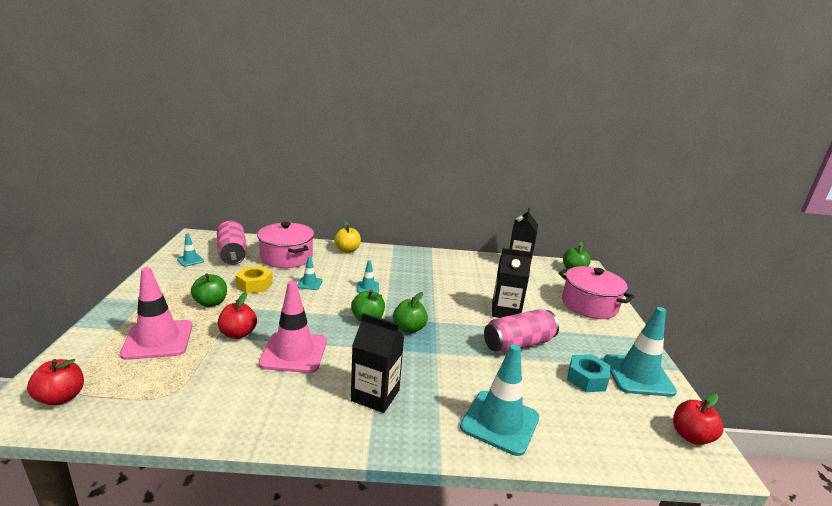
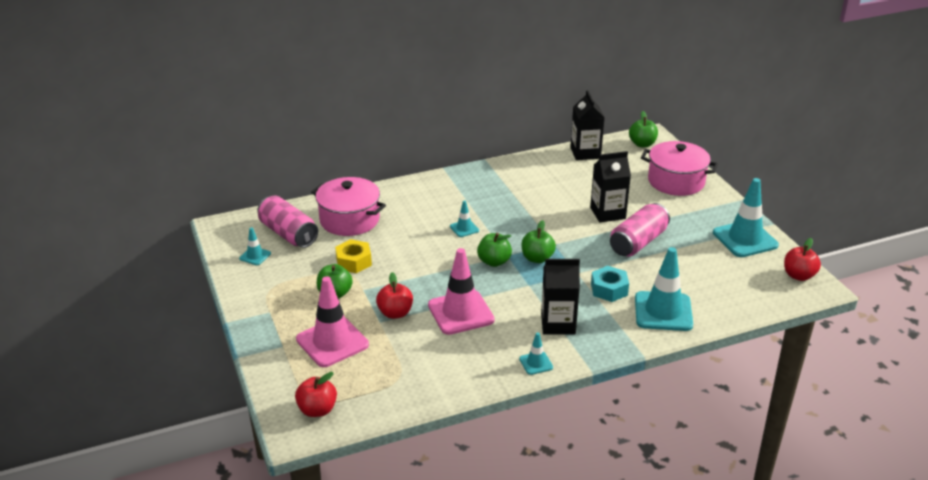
camera: 20 degrees left, 10 degrees up
turquoise traffic cone [297,256,322,290] -> turquoise traffic cone moved to [519,333,553,375]
yellow apple [334,220,361,253] -> none
turquoise nut [567,354,610,392] -> turquoise nut moved to [591,266,629,302]

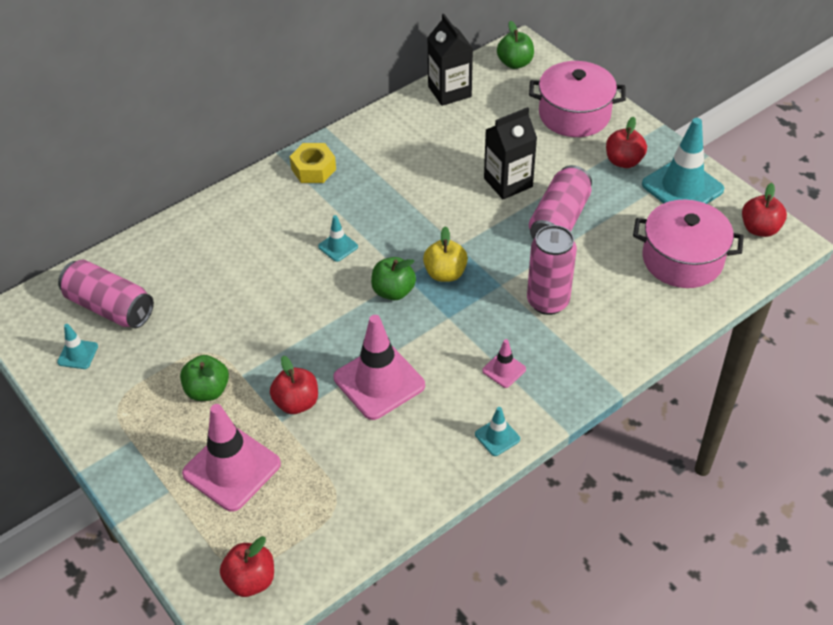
camera: 15 degrees left, 15 degrees up
pink pot [311,177,386,236] -> pink pot moved to [633,200,744,288]
yellow nut [335,239,372,273] -> yellow nut moved to [290,143,336,183]
green apple [521,220,556,263] -> yellow apple [423,226,468,282]
black carton [541,259,580,335] -> pink traffic cone [482,339,526,388]
turquoise nut [591,266,629,302] -> pink can [527,225,577,315]
turquoise traffic cone [635,247,693,331] -> none
none -> red apple [606,117,647,168]

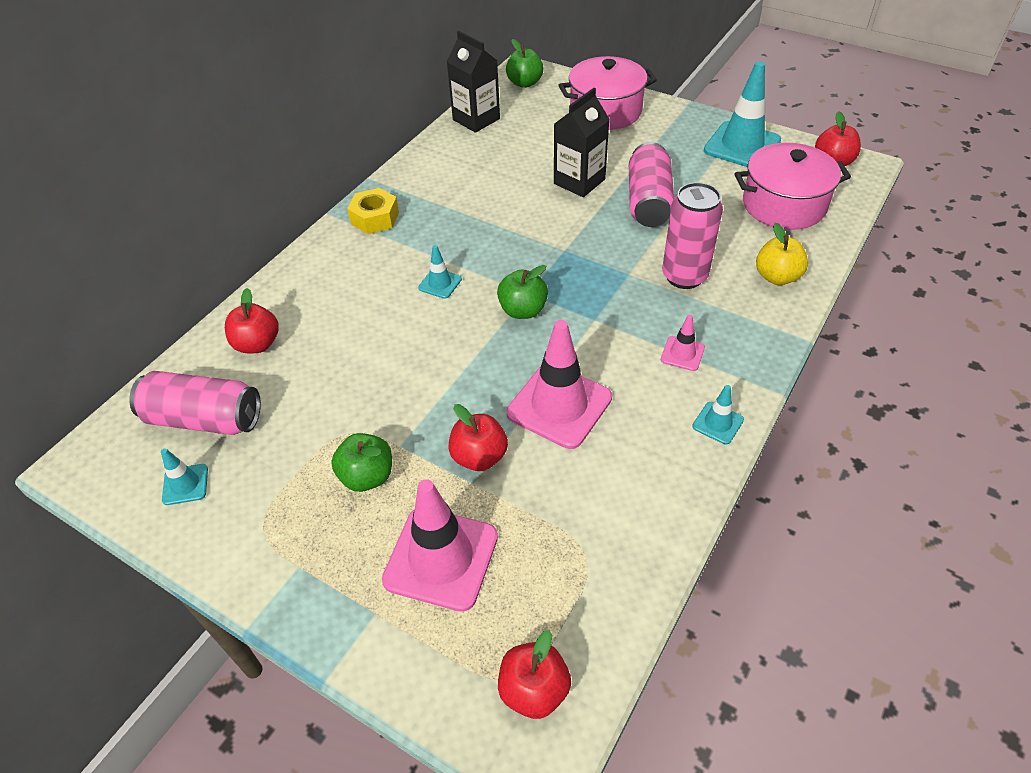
camera: 20 degrees left, 0 degrees up
yellow apple [423,226,468,282] -> yellow apple moved to [756,223,808,285]
red apple [606,117,647,168] -> red apple moved to [225,288,279,354]

